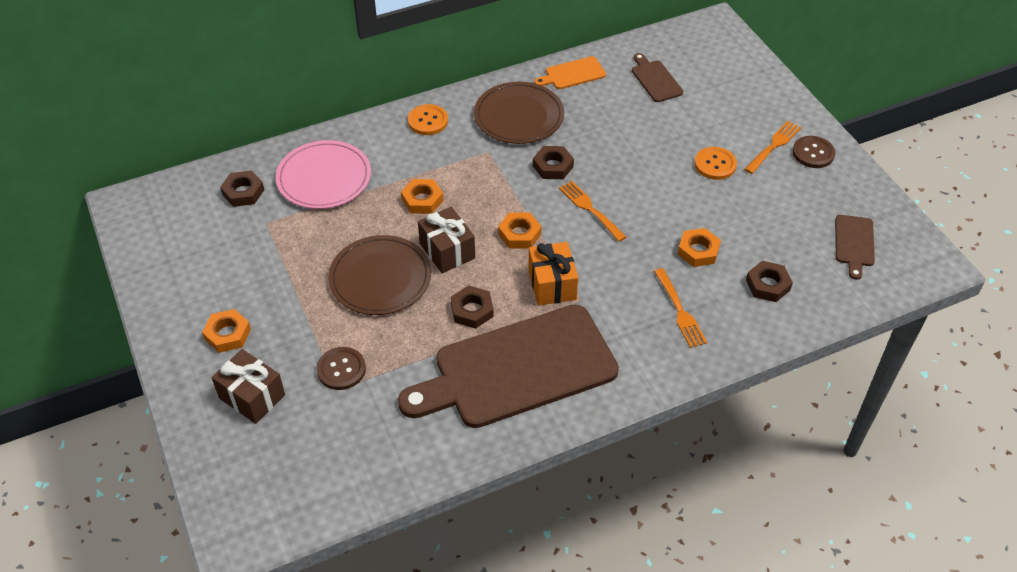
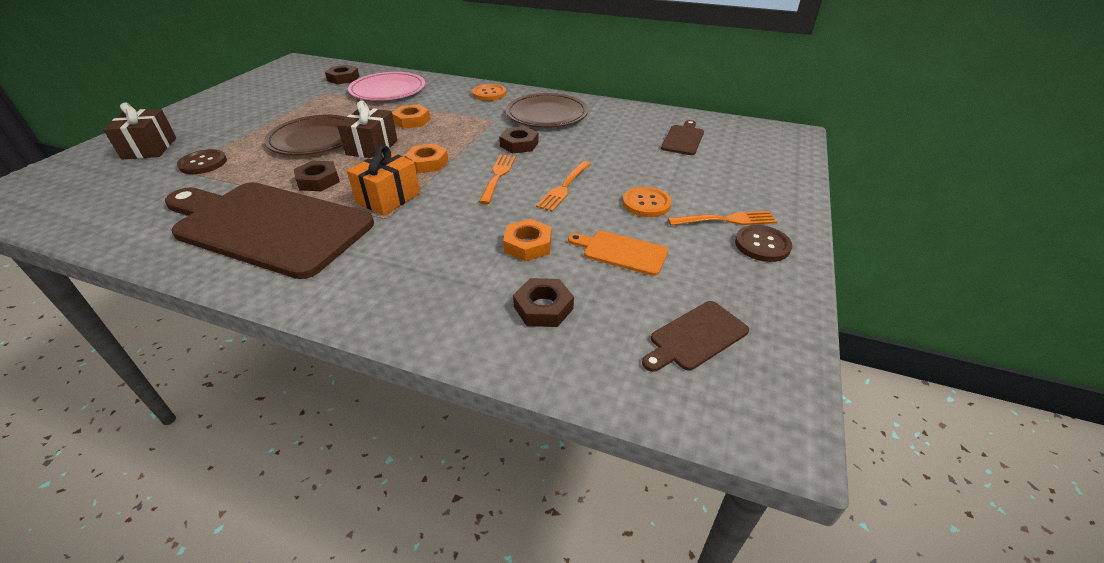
camera: 45 degrees right, 10 degrees down
orange nut [202,309,251,353] -> none
orange cutting board [534,56,606,89] -> orange cutting board moved to [568,231,668,276]
orange fork [654,268,707,348] -> orange fork moved to [536,161,591,212]

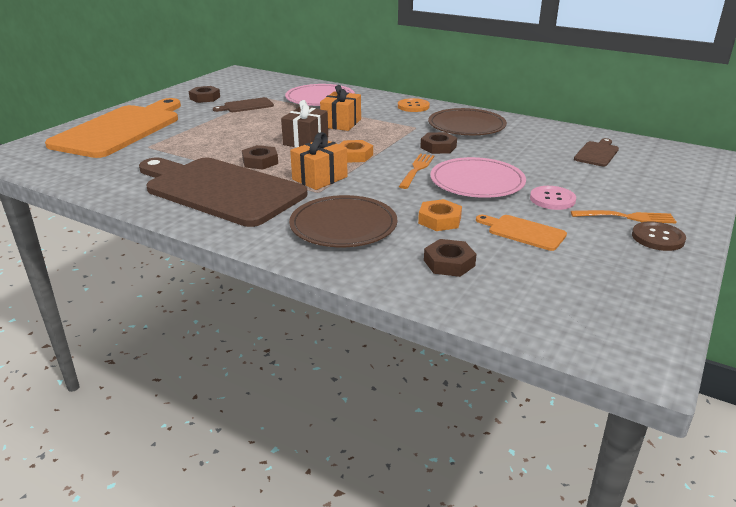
camera: 10 degrees right, 10 degrees down
brown gift [103,102,176,160] -> orange cutting board [45,98,181,158]
brown button [177,149,227,174] -> none
brown plate [264,115,347,155] -> brown plate moved to [289,195,397,247]
brown nut [325,65,359,84] -> brown nut moved to [189,86,220,103]
orange nut [392,104,430,129] -> orange gift [320,85,361,131]
orange fork [536,161,591,212] -> pink plate [430,157,526,198]
orange button [623,187,672,217] -> pink button [530,186,576,210]
brown cutting board [642,301,749,372] -> brown cutting board moved to [213,97,274,112]

